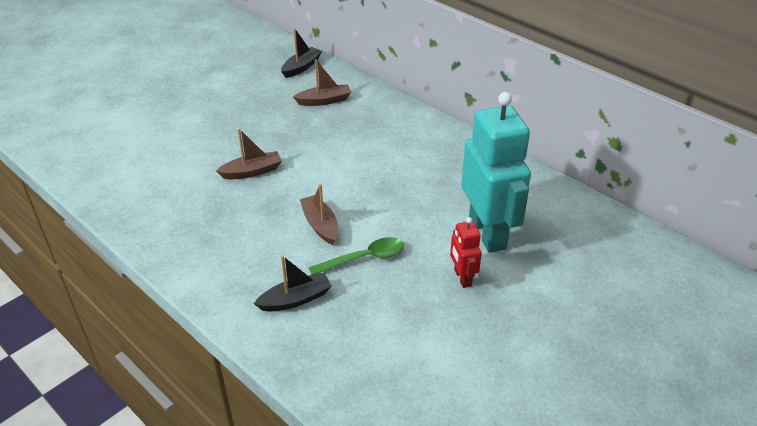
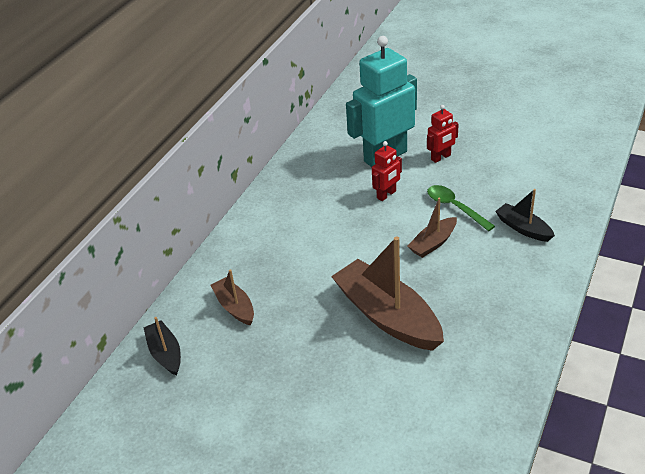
camera: 105 degrees left, 0 degrees up
brown boat [216,129,282,179] -> brown boat [331,236,444,351], size x1.94
black boat [281,29,322,78] -> black boat turned 45 degrees clockwise [143,317,181,376]
none -> red robot [372,141,402,201]

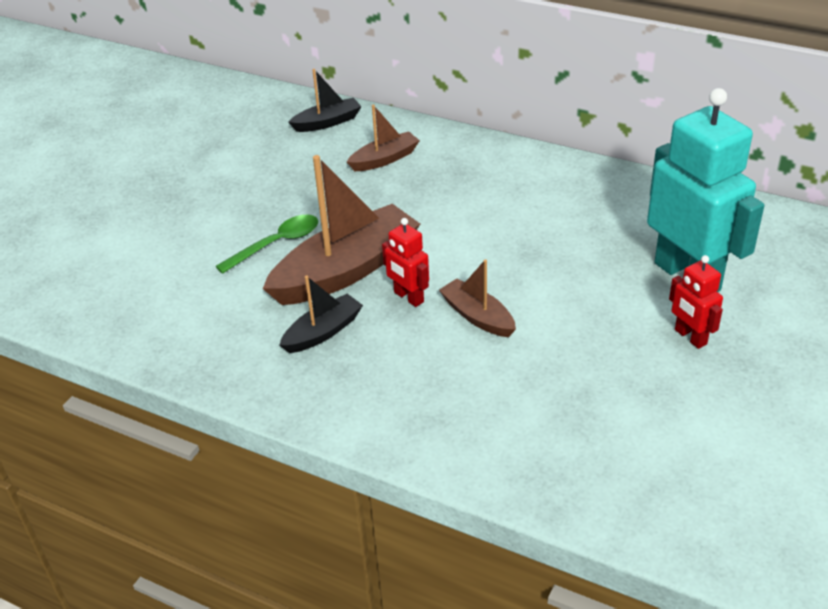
camera: 90 degrees right, 0 degrees up
red robot [372,141,402,201] -> red robot moved to [382,218,429,307]
green spoon [427,185,495,231] -> green spoon moved to [216,215,318,274]
black boat [495,189,555,242] -> black boat moved to [279,276,363,353]

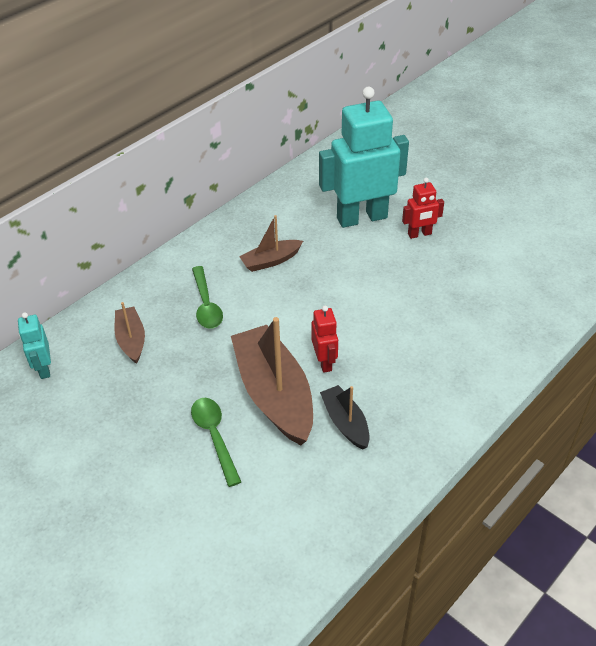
camera: 75 degrees left, 5 degrees up
black boat [288,69,362,132] -> turquoise robot [18,312,51,379]
red robot [382,218,429,307] -> red robot turned 75 degrees counterclockwise [311,306,338,373]
brown boat [439,260,516,337] -> brown boat moved to [239,215,303,272]
none -> green spoon [192,266,223,329]

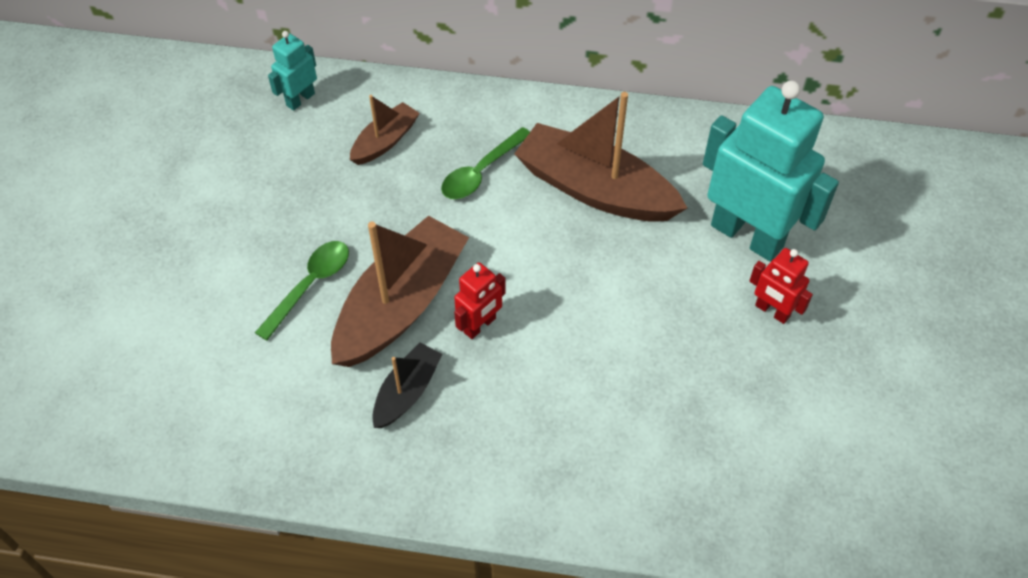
camera: 55 degrees right, 10 degrees up
brown boat [239,215,303,272] -> brown boat [514,92,687,222], size x1.94

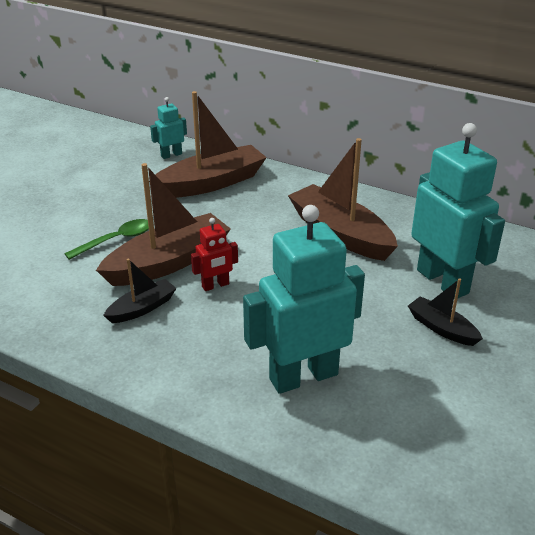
camera: 20 degrees right, 20 degrees down
brown boat [350,95,420,165] -> brown boat [149,91,267,198], size x1.94
green spoon [441,127,530,199] -> none
red robot [749,248,813,324] -> black boat [408,278,483,346]
none -> turquoise robot [243,205,365,394]

